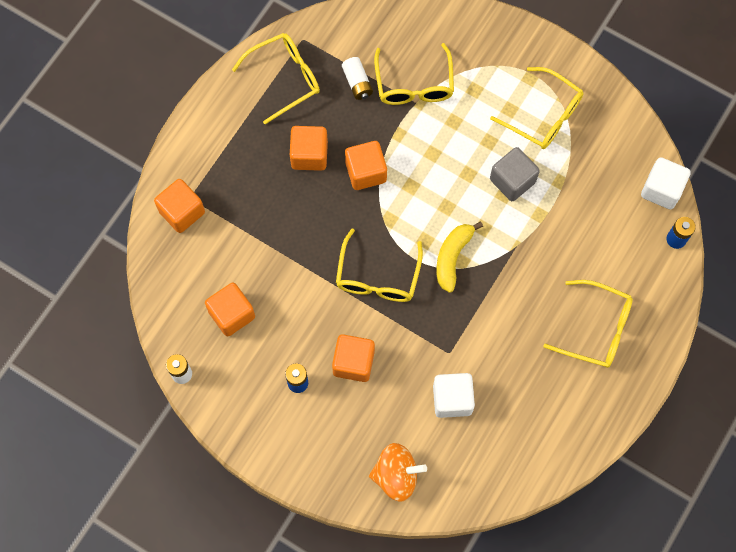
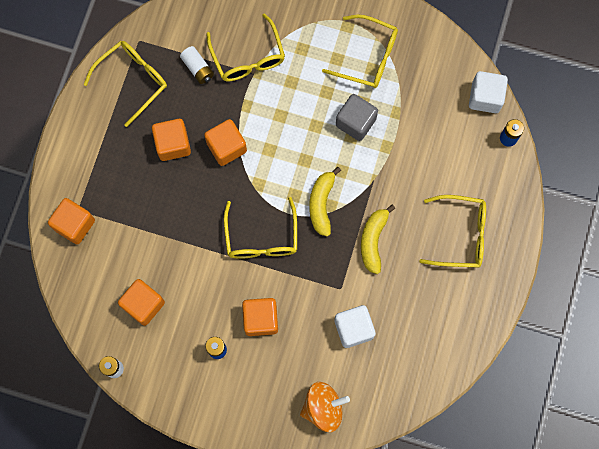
camera: 15 degrees left, 5 degrees up
none -> yellow banana [361,205,395,274]

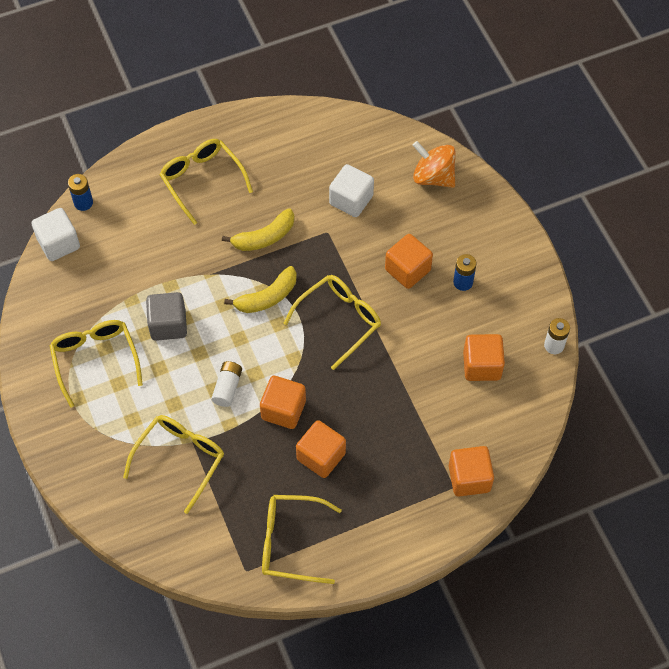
camera: 130 degrees left, 15 degrees down
white battery [180,46,214,84] -> white battery moved to [211,361,242,407]

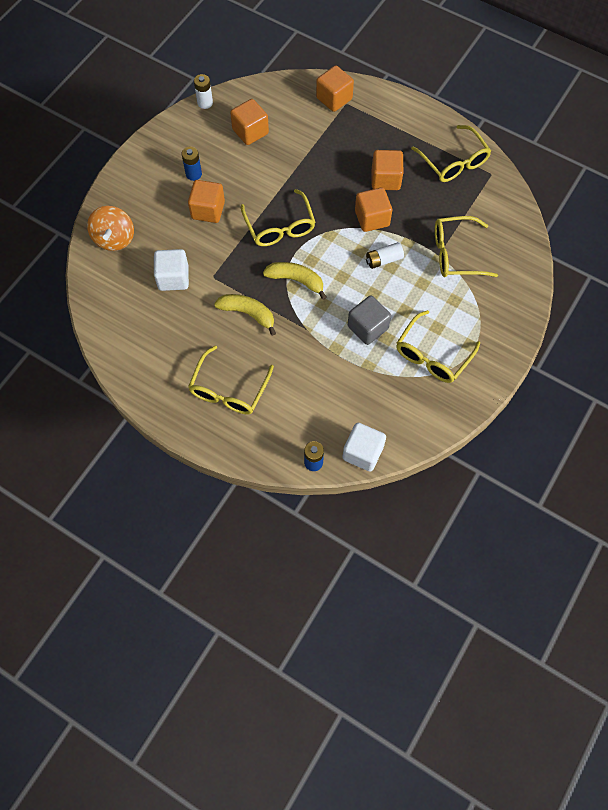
camera: 125 degrees left, 5 degrees up
yellow glasses [283,275,381,370] -> yellow glasses turned 120 degrees counterclockwise [241,189,315,246]

